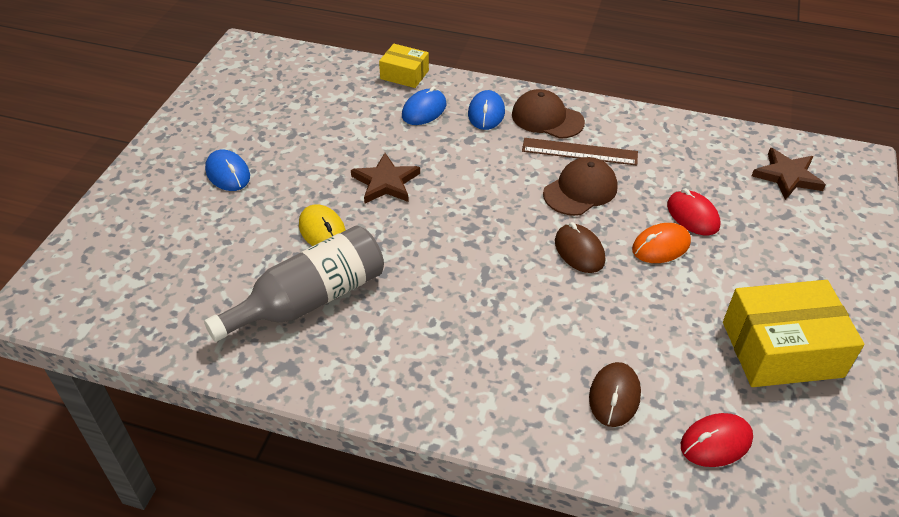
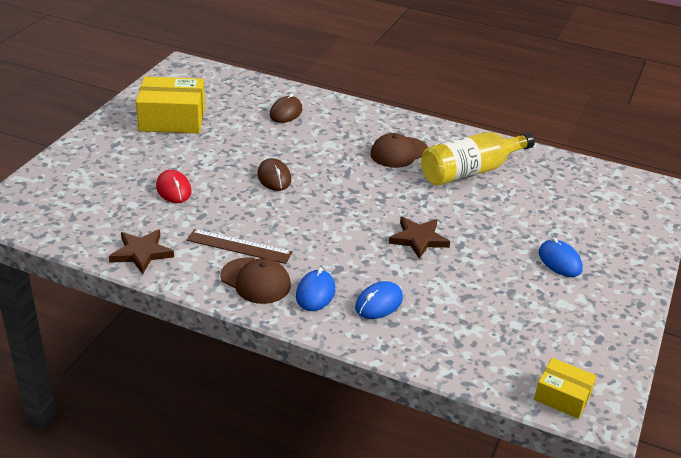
camera: 175 degrees left, 10 degrees down
grey bottle [204,225,384,342] -> yellow bottle [421,132,535,186]
yellow mouse [299,205,346,246] -> none
yellow box [379,44,429,88] -> yellow box moved to [534,358,596,419]
brown cap [543,157,618,216] -> brown cap moved to [370,133,428,168]
orange mouse [632,223,691,263] -> none
red mouse [681,413,753,467] -> none
brown star [752,148,826,200] -> brown star moved to [109,229,174,274]

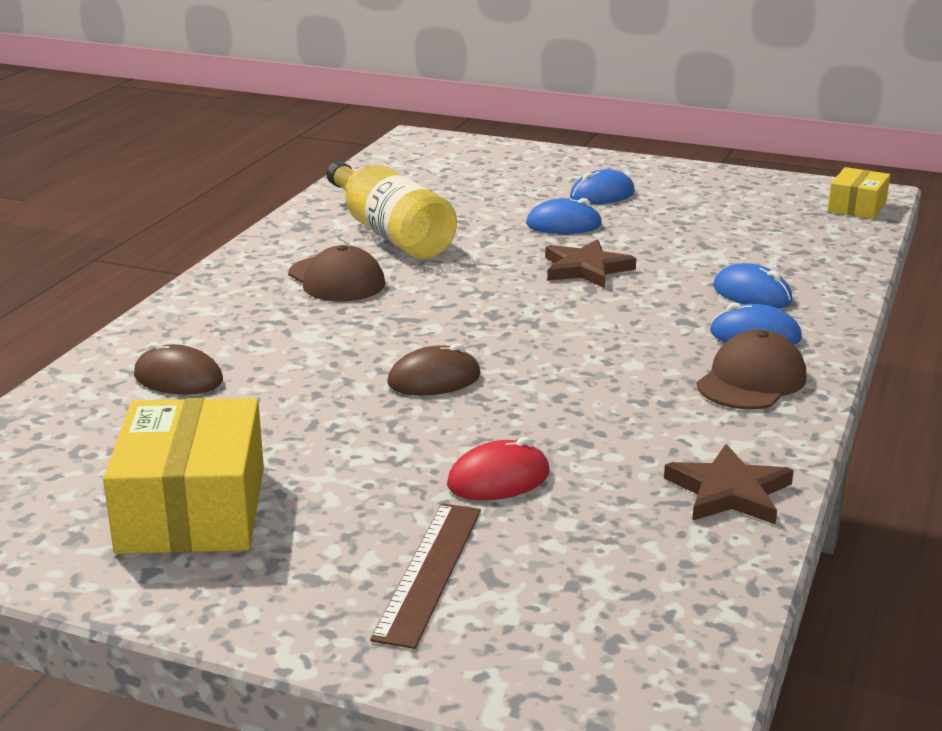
camera: 90 degrees left, 10 degrees down
brown ruler [186,229,292,264] -> brown ruler moved to [370,503,481,649]
none -> blue mouse [526,198,602,234]

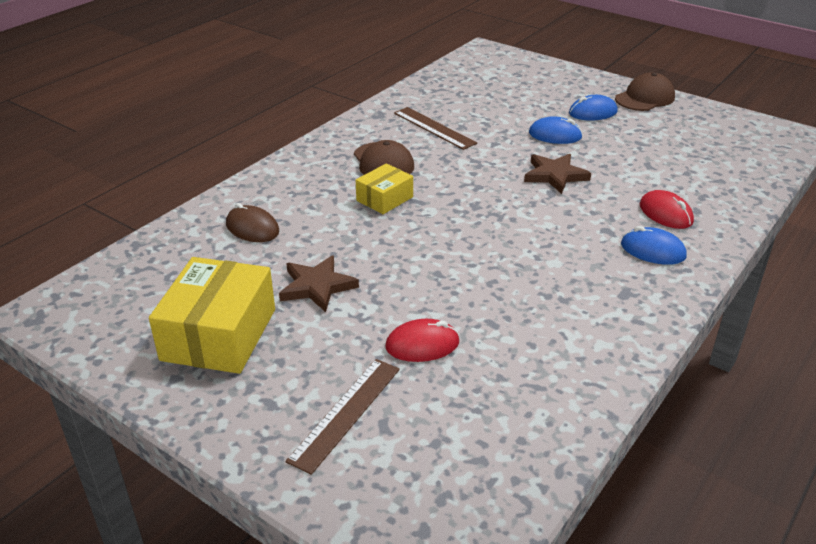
camera: 15 degrees right, 10 degrees up
yellow bottle [326,161,457,259] -> brown ruler [394,107,477,150]
brown mouse [387,343,481,395] -> none
brown star [664,444,794,525] -> brown star moved to [279,255,359,312]
brown cap [696,330,806,410] -> brown cap moved to [615,73,675,111]
blue mouse [713,263,792,308] -> red mouse [640,190,694,229]
yellow box [828,167,890,219] -> yellow box moved to [356,163,413,214]

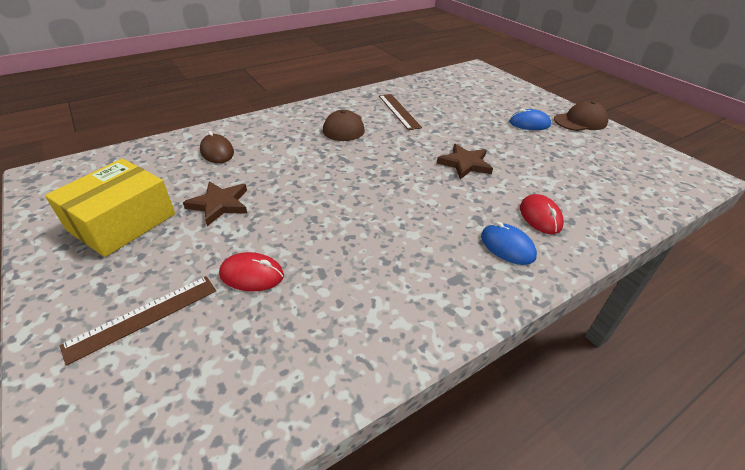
camera: 20 degrees right, 5 degrees up
yellow box [356,163,413,214] -> none
blue mouse [529,116,583,144] -> none

